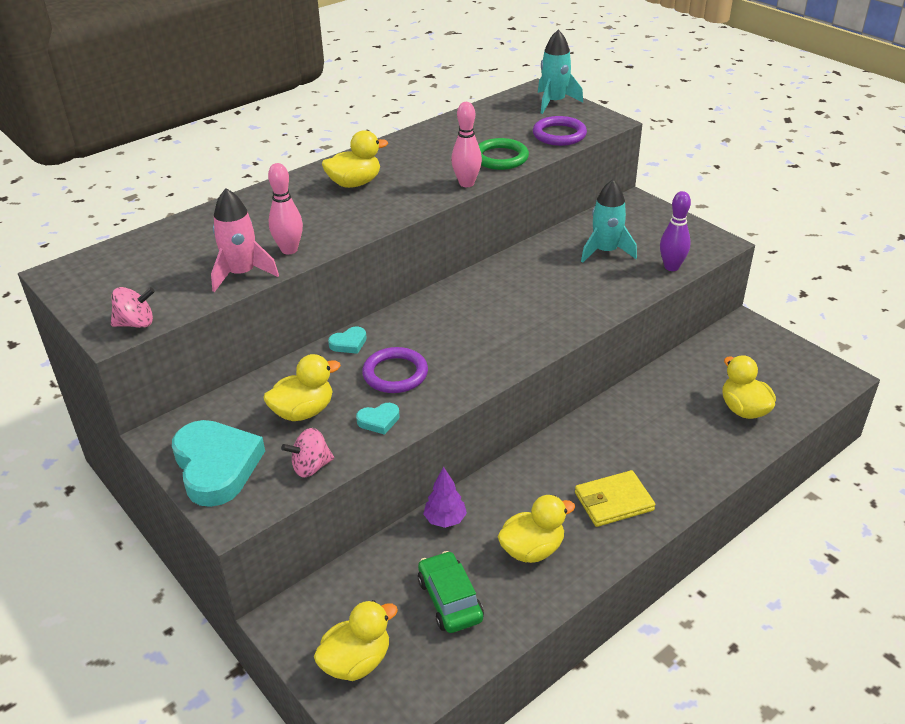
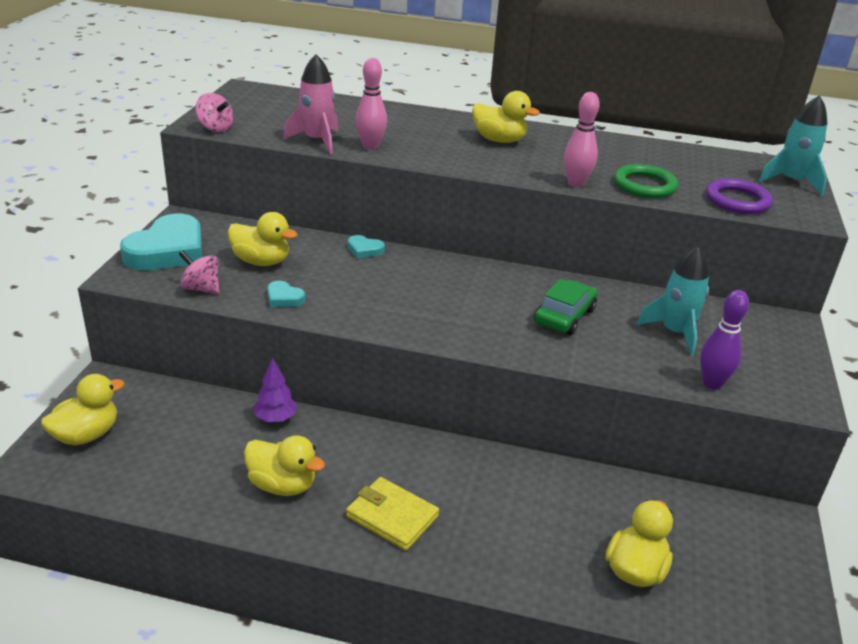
camera: 50 degrees right, 5 degrees down
yellow duck [314,600,398,681] -> yellow duck turned 60 degrees counterclockwise [41,374,125,445]
purple ring [362,347,428,393] -> none
green car [418,551,484,633] -> green car moved to [534,279,598,335]

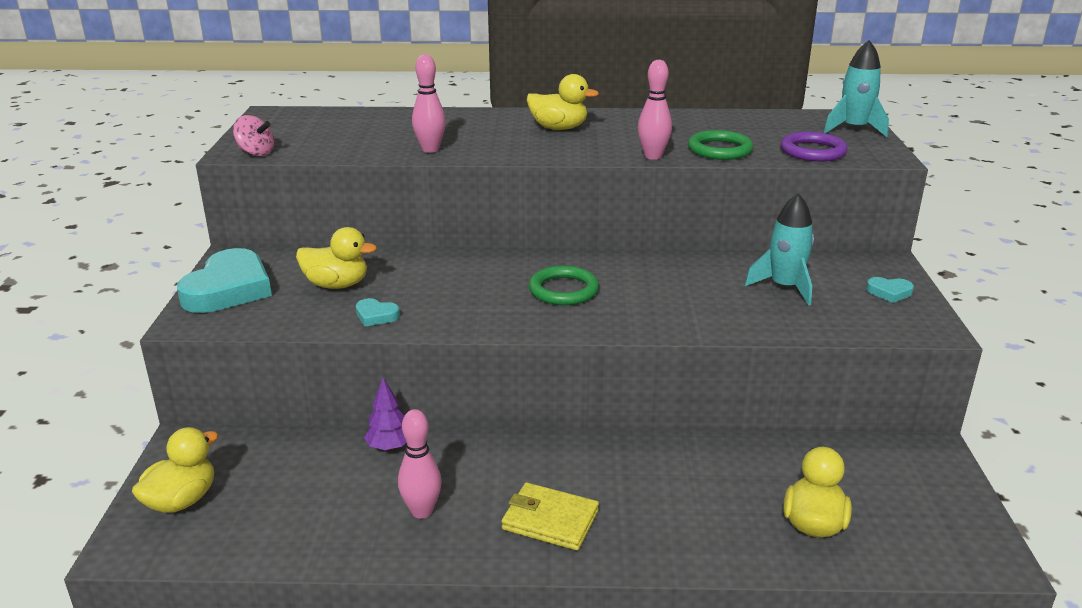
camera: 10 degrees left, 5 degrees down
pink spinning top [179,250,219,294] -> none
yellow duck [244,435,325,496] -> pink bowling pin [398,409,441,519]
pink rocket [283,54,338,154] -> none
turquoise heart [348,235,385,258] -> turquoise heart moved to [866,277,914,303]
green car [534,279,598,335] -> none
purple bowling pin [700,290,749,389] -> none
none -> green ring [529,266,599,305]

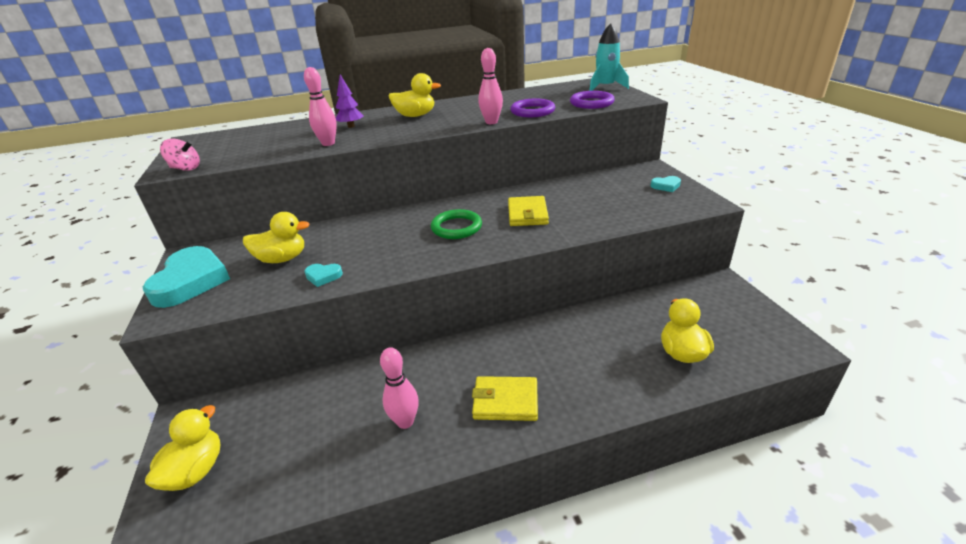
camera: 15 degrees left, 5 degrees up
purple tree [364,378,407,451] -> purple tree moved to [336,75,364,128]
green ring [688,130,753,160] -> purple ring [510,99,555,117]
turquoise rocket [745,193,814,306] -> none
none -> yellow wallet [508,196,549,226]

